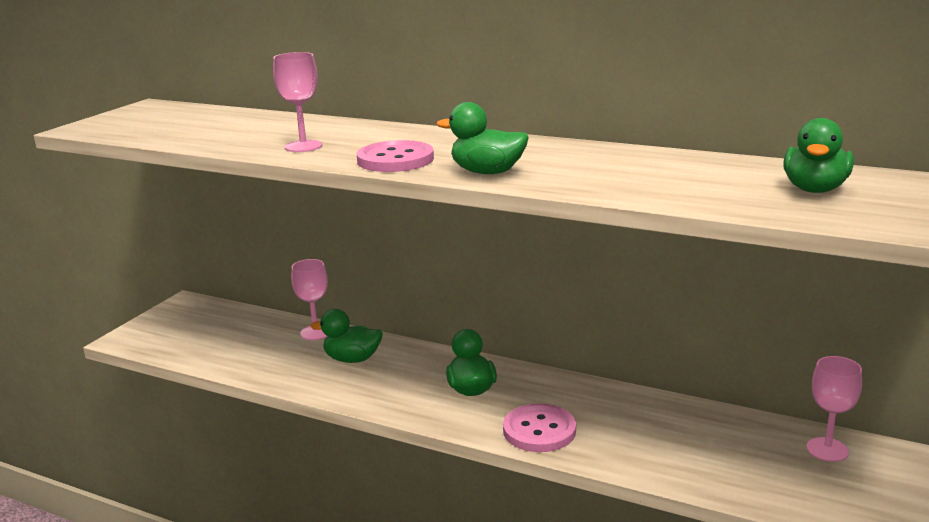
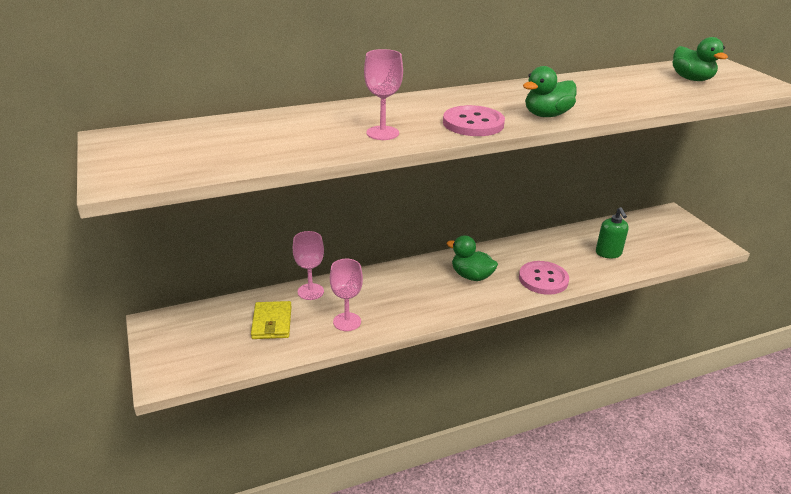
camera: 50 degrees left, 10 degrees up
green duck [310,309,383,363] -> none
pink goblet [806,356,862,462] -> pink goblet moved to [330,259,363,331]
none -> yellow wallet [251,301,292,339]
none -> green soap dispenser [596,207,629,258]

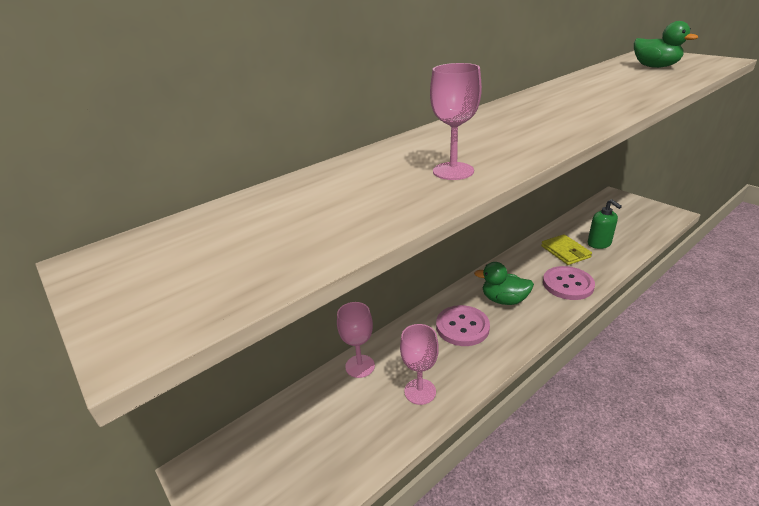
camera: 15 degrees left, 0 degrees up
yellow wallet [251,301,292,339] -> yellow wallet moved to [541,234,592,265]
pink button [443,105,505,136] -> pink button moved to [436,305,490,346]
green duck [523,66,576,117] -> none

